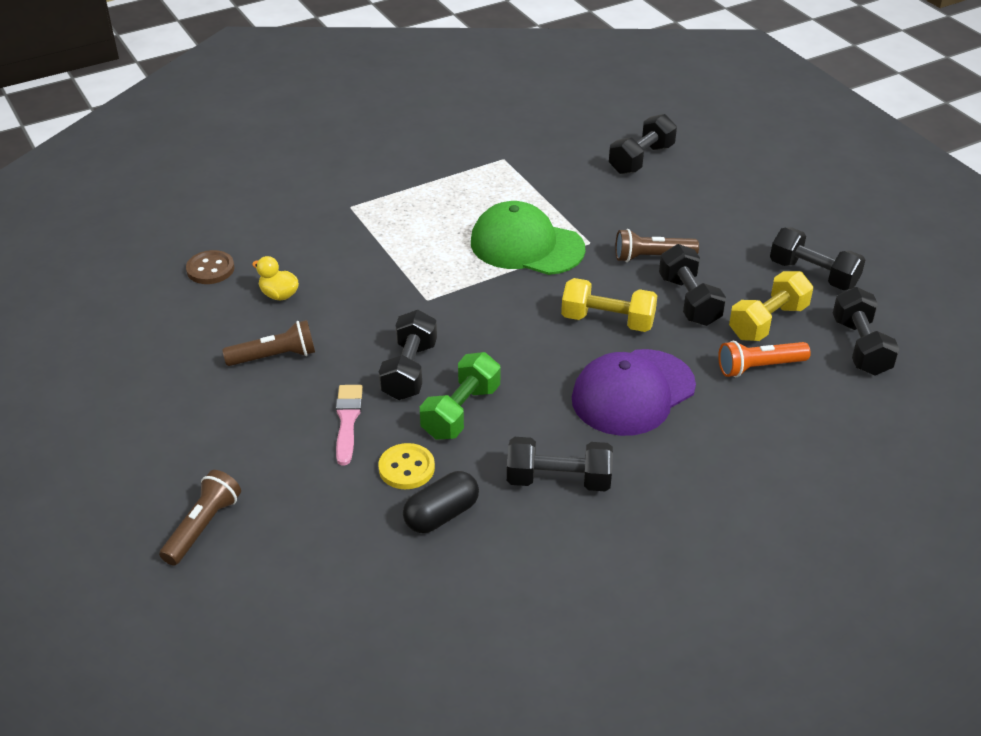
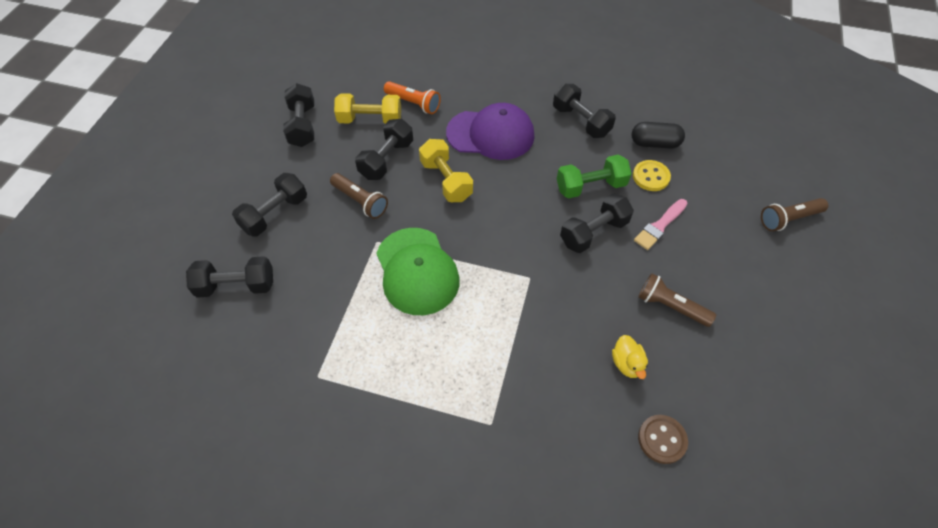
camera: 135 degrees left, 15 degrees up
black dumbbell [833,287,899,375] -> black dumbbell moved to [232,173,307,237]

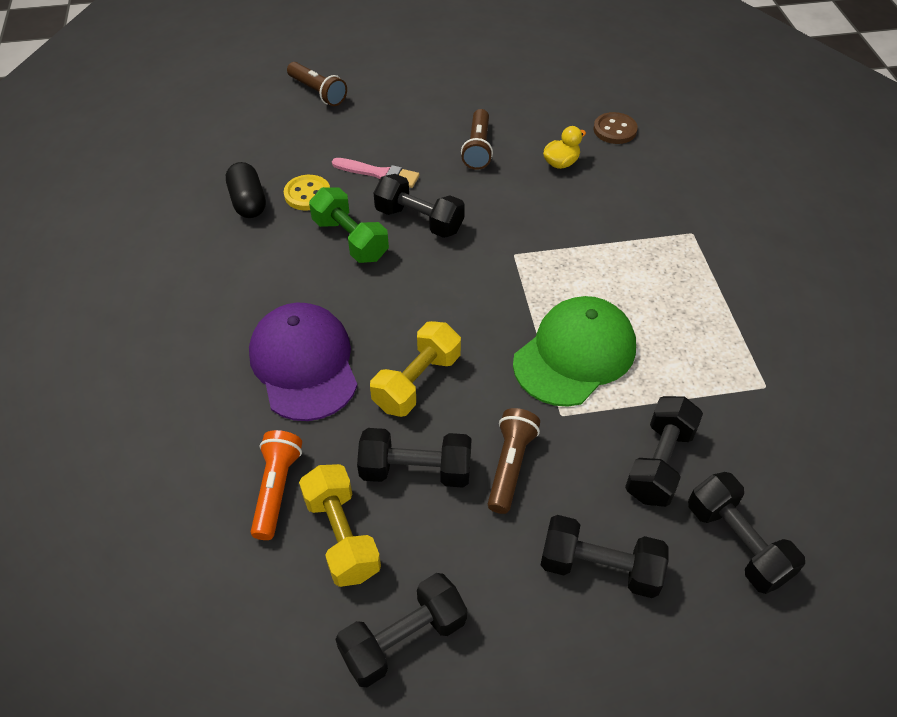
camera: 115 degrees left, 5 degrees down
black dumbbell [553,84,616,138] -> black dumbbell moved to [625,396,703,507]

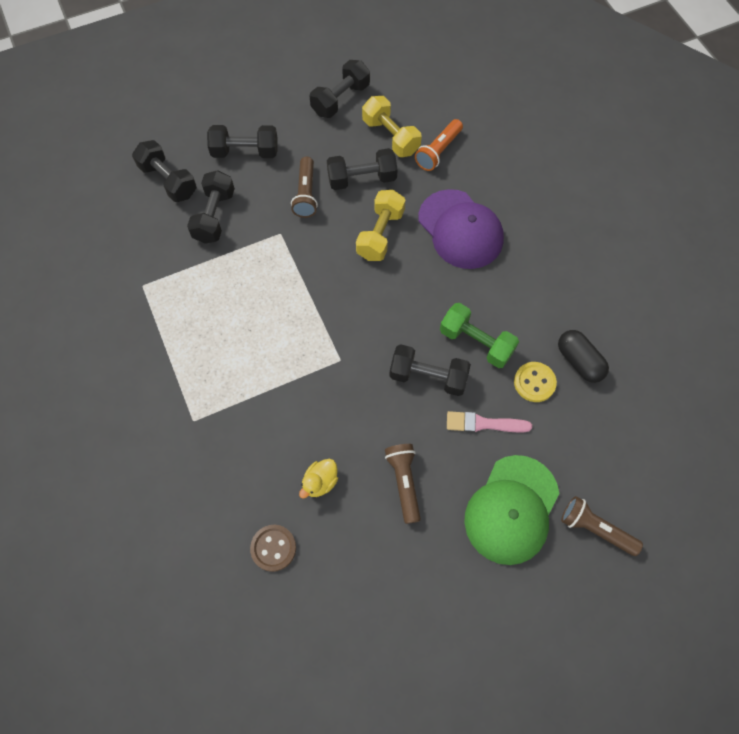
camera: 165 degrees right, 15 degrees up
orange flashlight [251,430,302,540] -> orange flashlight turned 45 degrees clockwise [415,119,463,171]
green cap [513,296,636,407] -> green cap moved to [464,455,560,565]

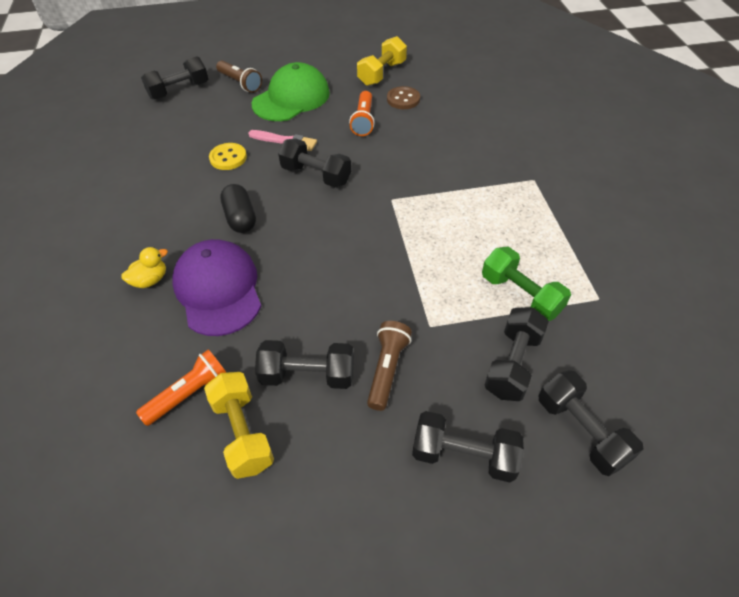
camera: 165 degrees left, 15 degrees down
brown button [250,525,296,572] -> brown button moved to [387,86,420,109]
yellow duck [299,459,338,499] -> yellow duck moved to [121,247,168,288]
black dumbbell [310,60,370,118] -> black dumbbell moved to [141,56,208,100]
yellow dumbbell [356,190,405,261] -> yellow dumbbell moved to [357,36,407,86]
brown flashlight [385,444,421,524] -> orange flashlight [349,91,375,136]
green dumbbell [440,303,519,368] -> green dumbbell moved to [482,247,571,321]
black capsule [558,330,609,383] -> black capsule moved to [220,184,256,233]

